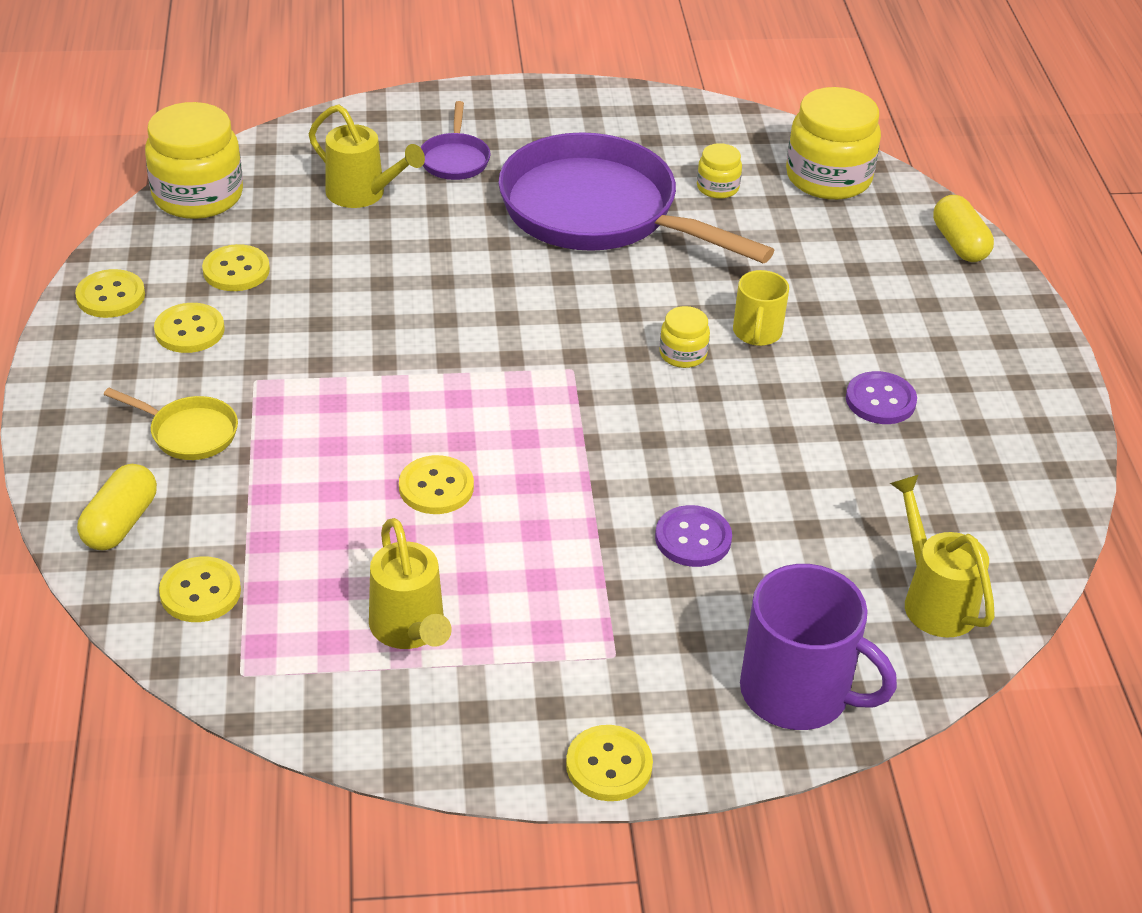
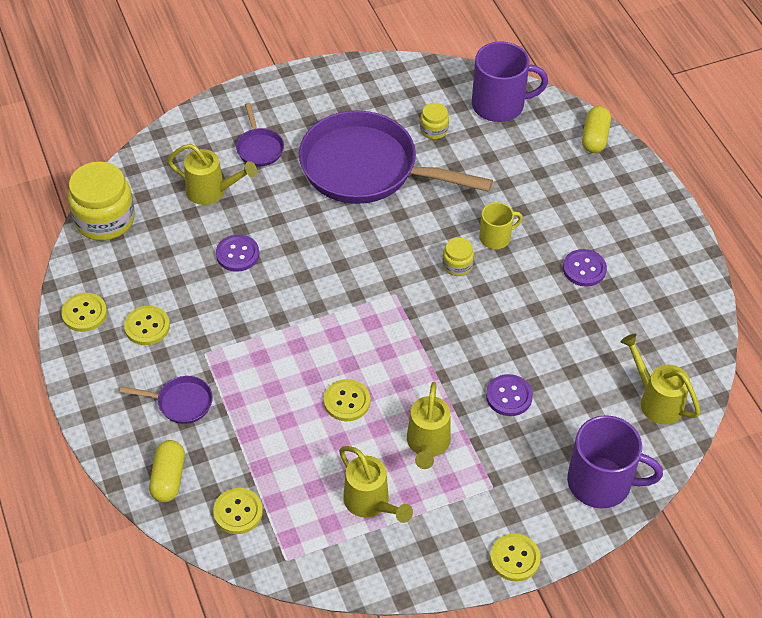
camera: 15 degrees left, 10 degrees up
yellow pan [104,388,238,460] -> purple pan [120,376,213,424]
yellow button [202,244,270,291] -> none
yellow mug [733,270,789,346] -> yellow mug turned 105 degrees counterclockwise [479,202,523,249]
yellow jar [786,87,881,200] -> purple mug [472,41,548,122]
yellow capsule [933,195,994,262] -> yellow capsule turned 45 degrees clockwise [582,106,611,153]
none -> purple button [216,235,259,272]
none -> yellow watering can [407,382,451,469]

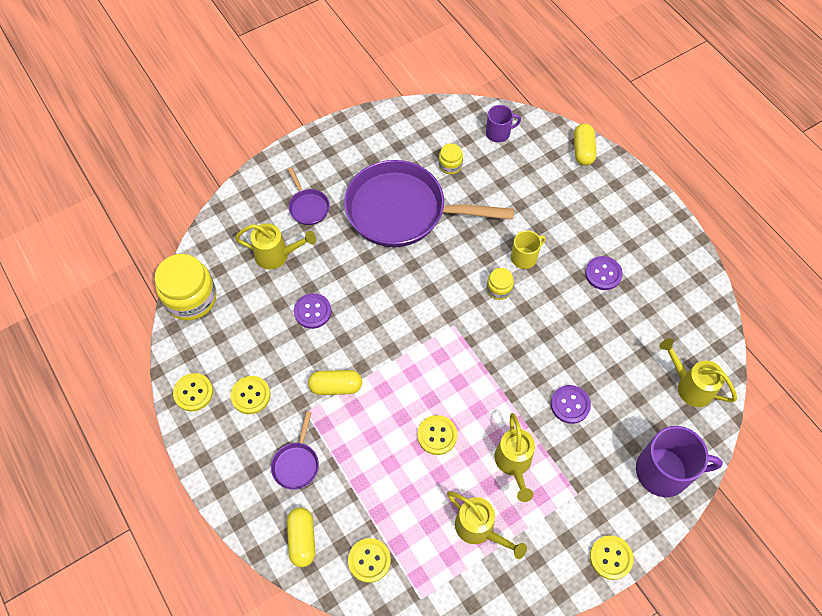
camera: 10 degrees left, 10 degrees up
purple pan [120,376,213,424] -> purple pan turned 105 degrees clockwise [271,411,319,490]
purple mug [472,41,548,122] -> purple mug [486,105,521,142], size x0.56
none -> yellow capsule [308,370,362,395]

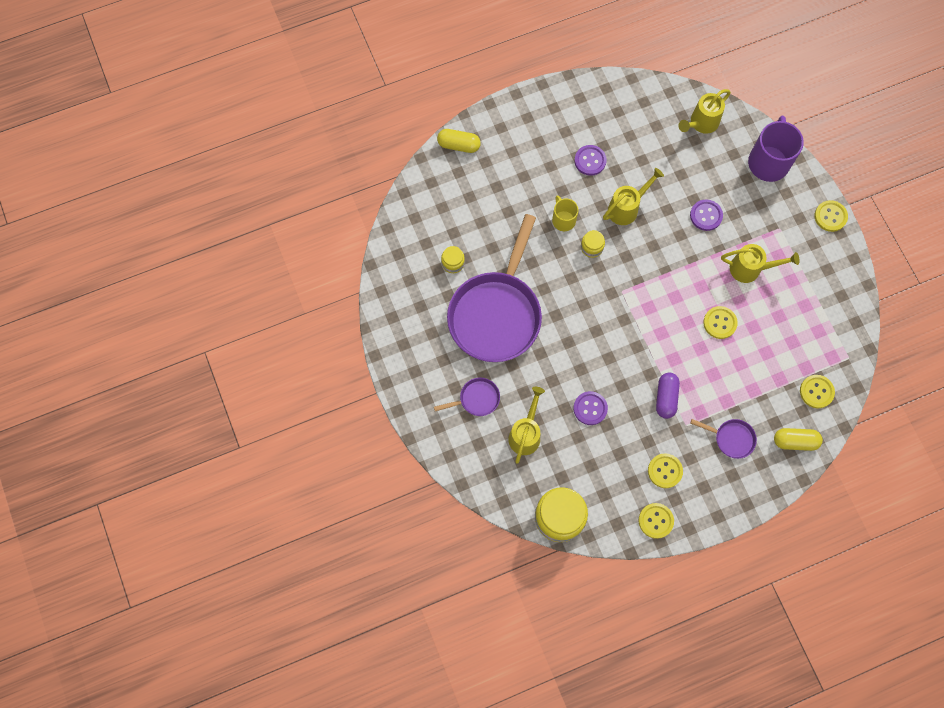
camera: 80 degrees left, 10 degrees up
yellow capsule [308,370,362,395] -> purple capsule [656,373,680,419]
yellow watering can [447,491,527,559] -> yellow watering can moved to [603,168,664,225]
purple mug [486,105,521,142] -> none

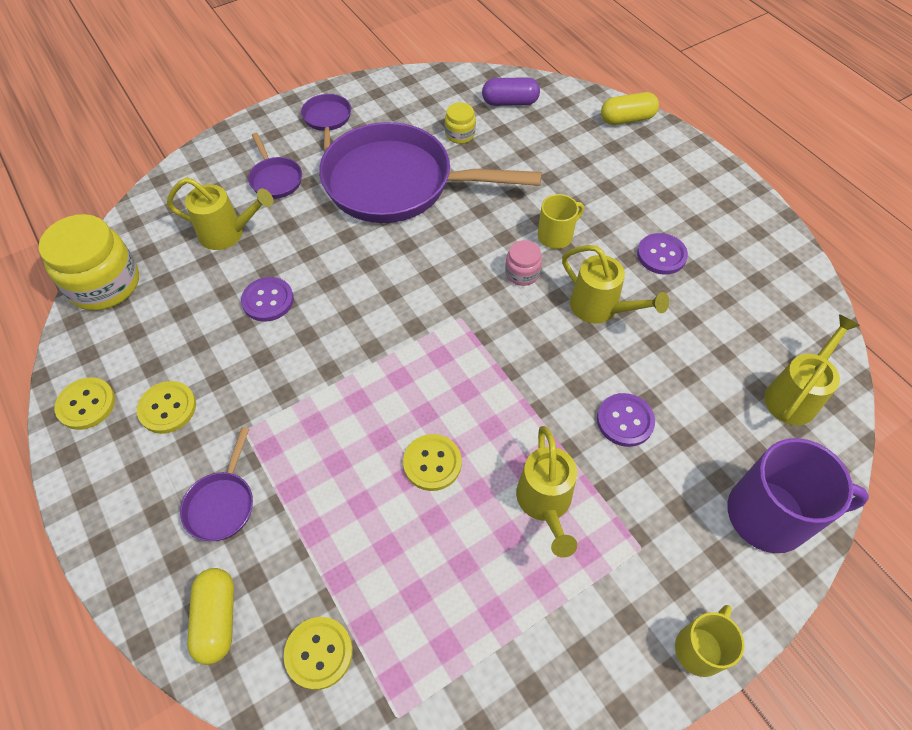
camera: 80 degrees right, 15 degrees down
yellow capsule [437,129,481,153] -> yellow capsule turned 75 degrees clockwise [601,92,659,125]
yellow jar [581,230,605,258] -> pink jar [505,240,542,286]
purple capsule [656,373,680,419] -> purple capsule moved to [482,77,540,106]
yellow watering can [678,89,731,134] -> yellow watering can turned 90 degrees clockwise [764,314,860,425]
yellow button [815,200,848,232] -> yellow mug [675,605,745,677]
none -> purple pan [301,94,351,150]

